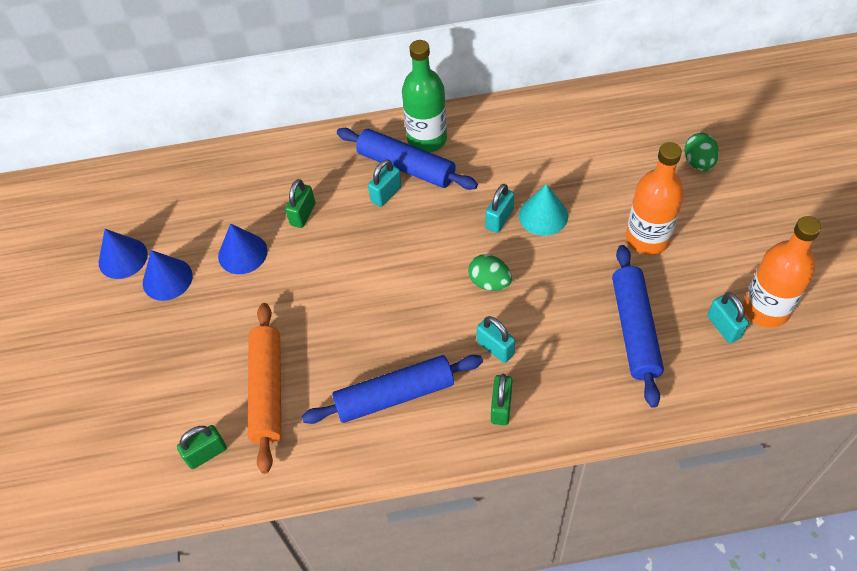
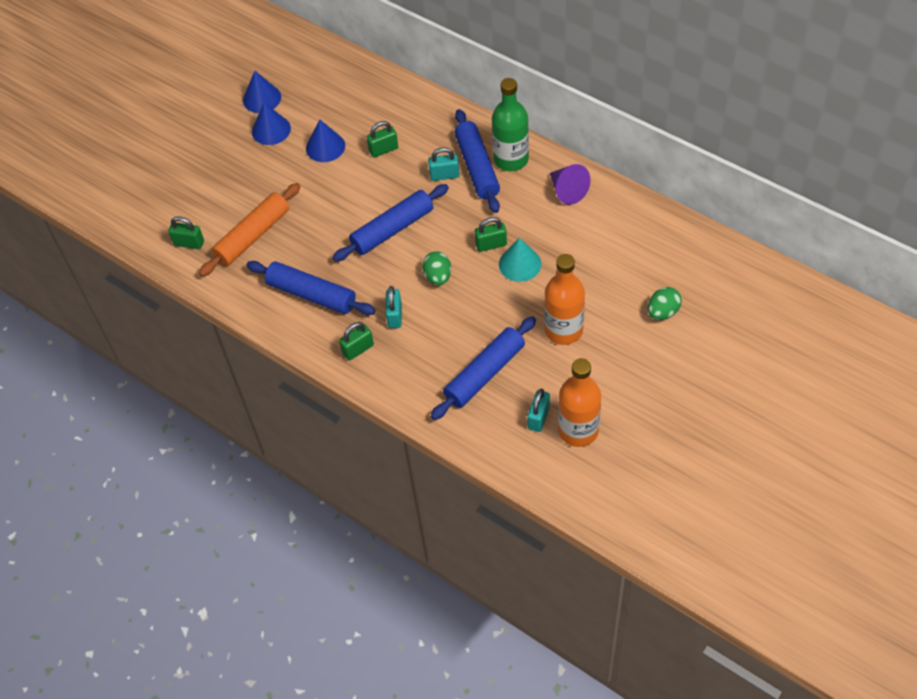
camera: 45 degrees right, 0 degrees up
turquoise padlock [486,184,514,233] -> green padlock [475,217,507,252]
none -> blue rolling pin [332,184,449,262]
none -> purple cone [550,164,590,205]

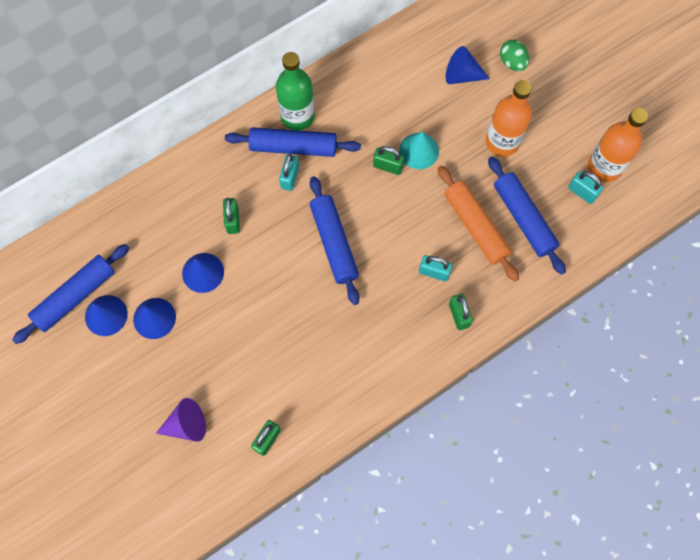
camera: 75 degrees left, 15 degrees up
orange rolling pin [199,183,301,277] -> orange rolling pin moved to [438,166,519,281]
blue rolling pin [246,261,375,315] -> blue rolling pin moved to [12,244,129,344]
green egg [422,251,451,286] -> none
green padlock [475,217,507,252] -> green padlock turned 75 degrees counterclockwise [373,146,404,175]
purple cone [550,164,590,205] -> purple cone moved to [156,398,206,442]
none -> blue cone [446,46,490,84]

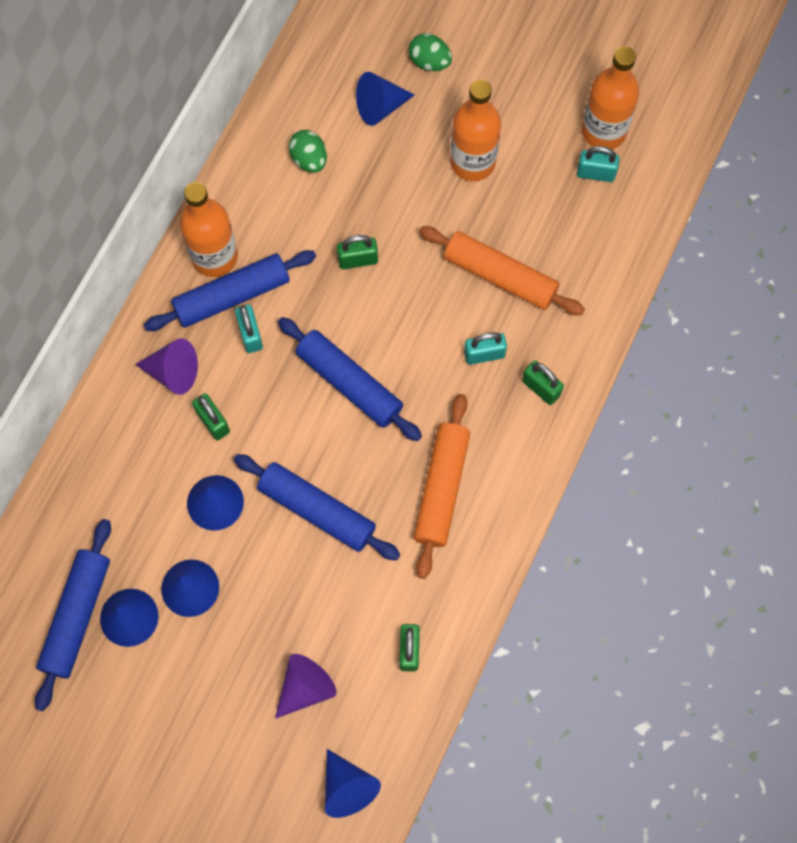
camera: 30 degrees left, 0 degrees up
green bottle [276,52,315,131] -> orange bottle [180,182,238,277]
turquoise cone [399,132,439,169] -> none
blue rolling pin [488,157,566,275] -> blue rolling pin moved to [234,454,400,560]
none -> purple cone [135,338,198,395]
none -> green egg [289,130,327,173]
none -> blue cone [325,749,381,818]
none -> orange rolling pin [414,394,470,579]

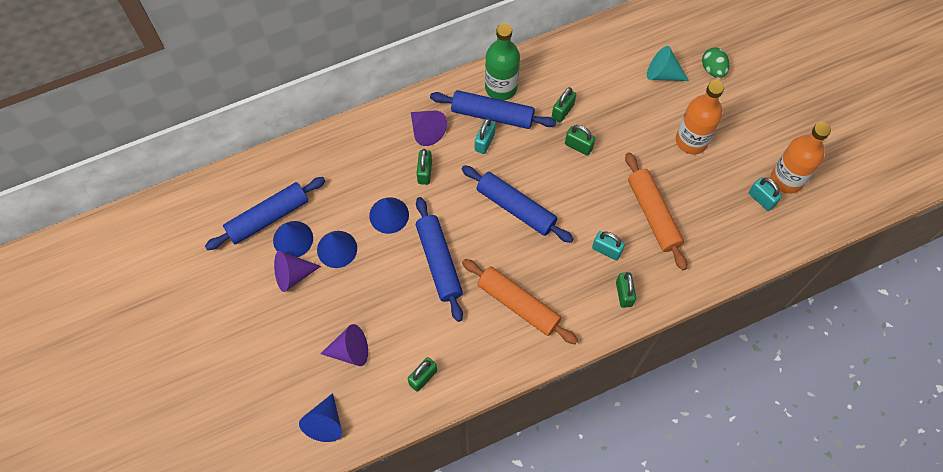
camera: 40 degrees right, 5 degrees down
orange bottle [180,182,238,277] -> green bottle [485,23,520,100]
blue rolling pin [278,317,422,441] -> blue rolling pin turned 45 degrees counterclockwise [462,165,574,243]
green egg [289,130,327,173] -> none
blue cone [356,72,414,126] -> turquoise cone [647,46,689,81]
orange rolling pin [414,394,470,579] -> orange rolling pin turned 75 degrees clockwise [462,259,578,344]
none -> purple cone [274,251,321,292]
none -> green padlock [552,87,576,122]

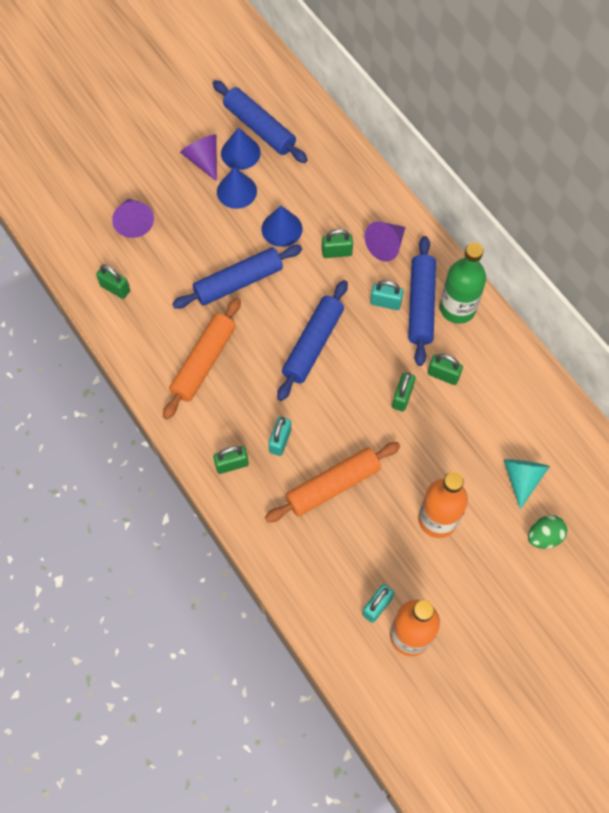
camera: 80 degrees right, 0 degrees up
blue cone [299,393,342,442] -> none

